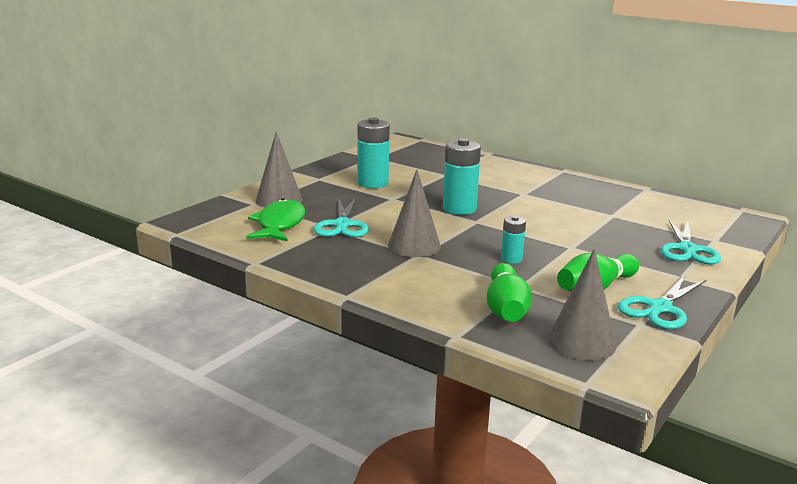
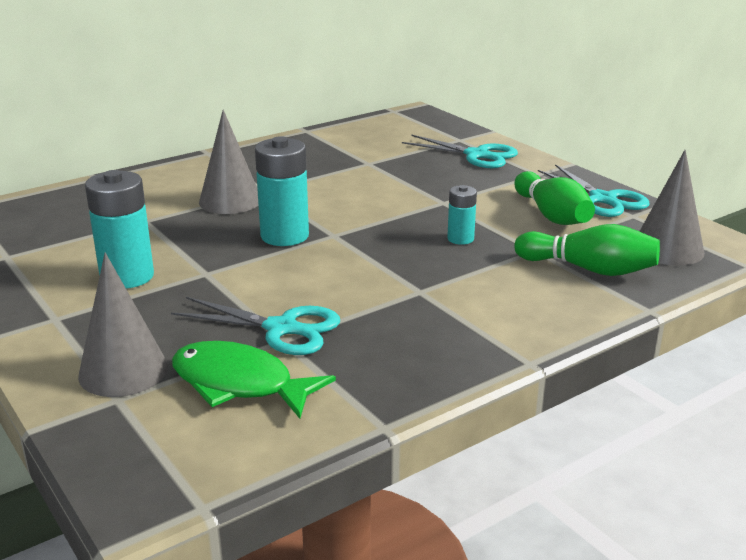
camera: 70 degrees left, 5 degrees up
grey cone [388,170,441,257] -> grey cone moved to [199,110,258,214]

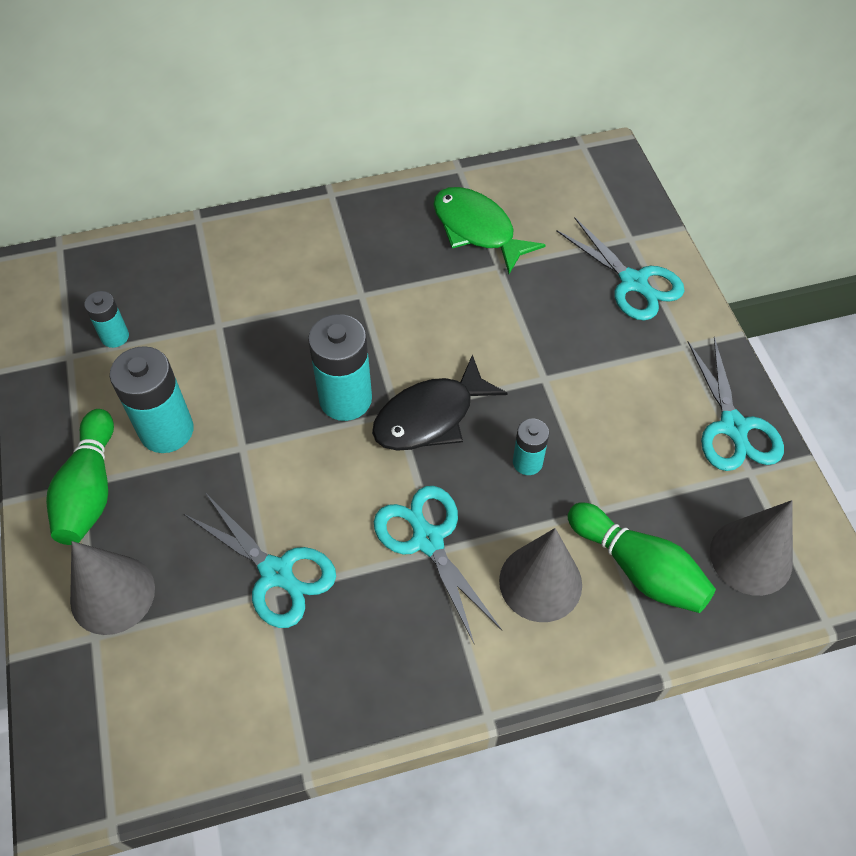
camera: 20 degrees right, 30 degrees up
green fish [172,341,336,418] -> green fish moved to [433,187,545,274]
grey cone [199,110,258,214] -> grey cone moved to [499,528,582,622]
green bowling pin [514,171,595,225] -> green bowling pin moved to [46,409,114,545]
none -> turquoise battery [84,291,129,348]
none -> black fish [372,354,508,451]
none -> turquoise scissors [374,486,502,645]

